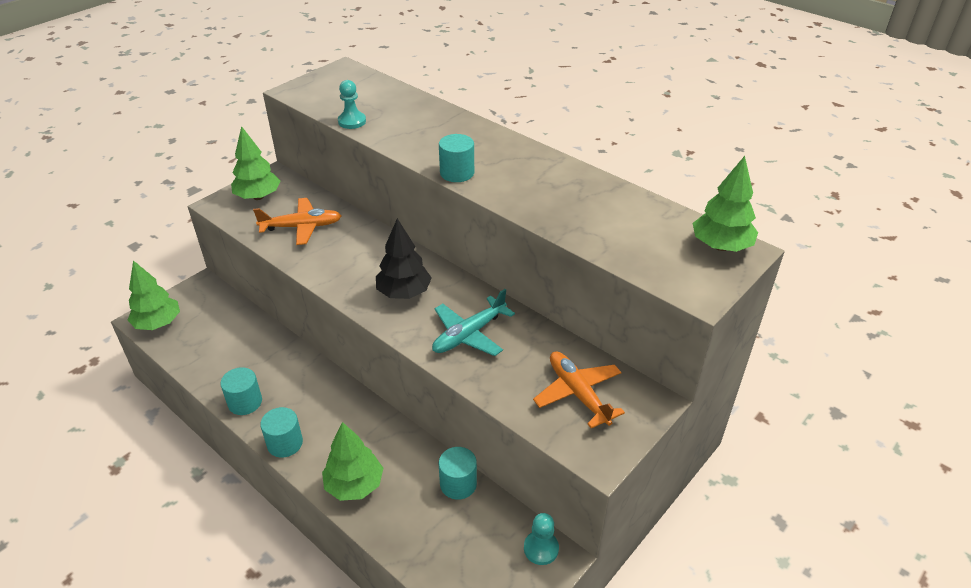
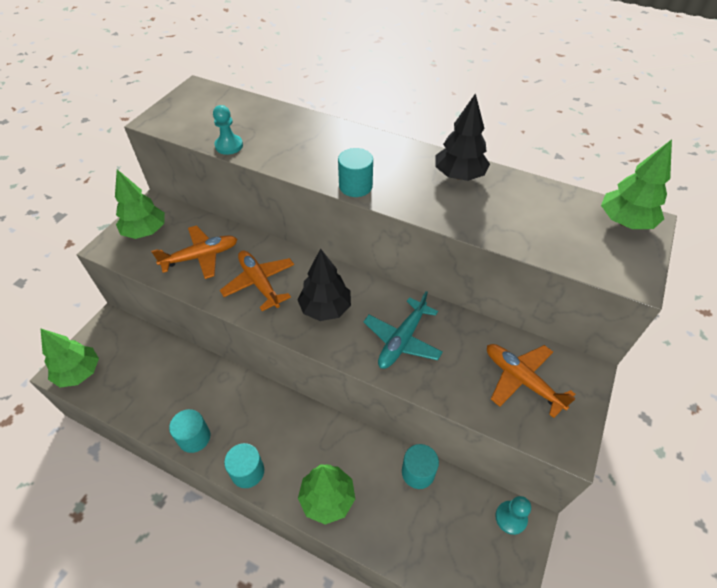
camera: 15 degrees left, 10 degrees up
none -> orange plane [220,250,294,311]
none -> black tree [435,93,490,181]

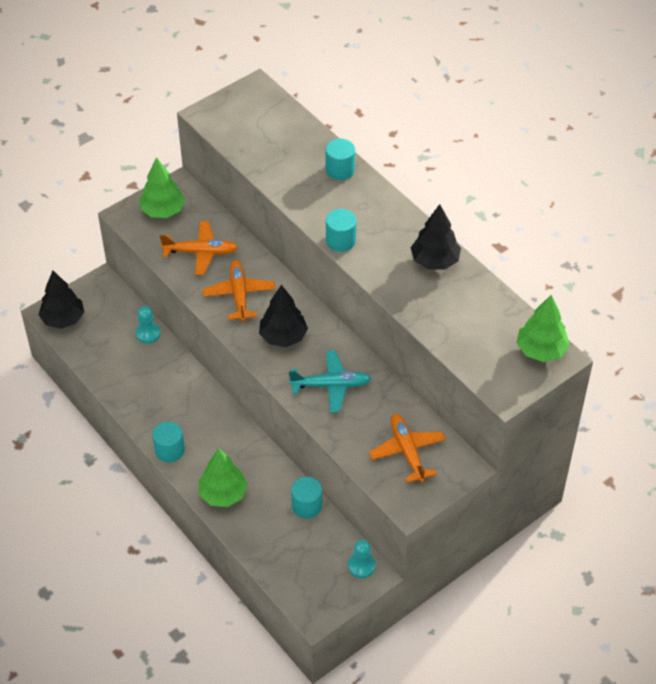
camera: 25 degrees right, 0 degrees up
green tree [41,329,99,388] -> black tree [39,271,84,329]
turquoise cylinder [169,409,210,453] -> turquoise cylinder moved to [326,139,355,180]
turquoise pawn [213,105,243,155] -> turquoise pawn moved to [136,306,161,344]
turquoise plane [363,291,443,369] -> turquoise plane turned 150 degrees counterclockwise [289,351,371,412]

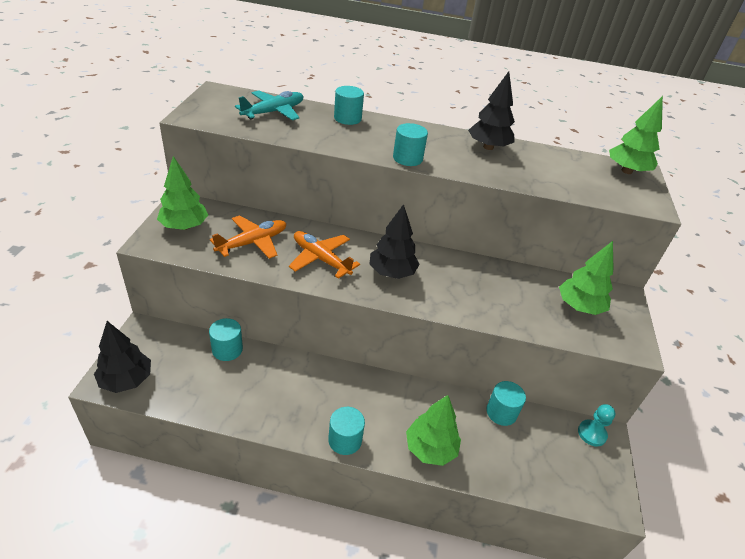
camera: 45 degrees left, 10 degrees down
turquoise pawn [136,306,161,344] -> turquoise cylinder [209,318,243,361]
turquoise plane [289,351,371,412] -> turquoise plane moved to [235,90,303,120]
orange plane [369,414,446,483] -> green tree [559,241,613,315]

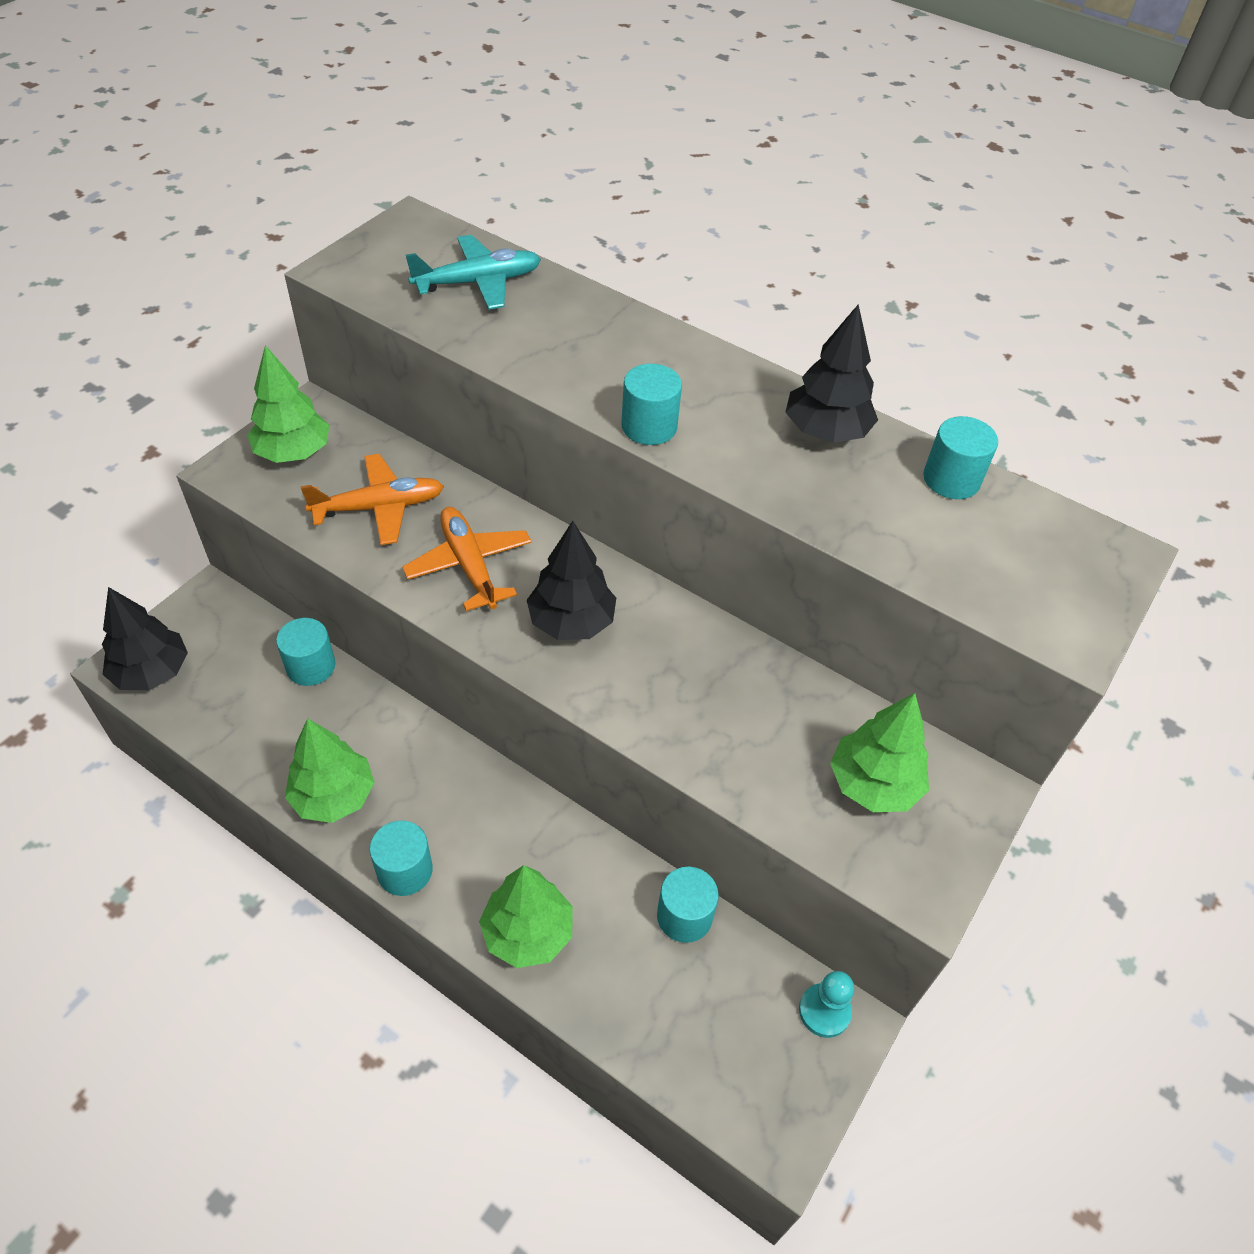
camera: 25 degrees right, 10 degrees up
turquoise cylinder [334,86,364,125] -> turquoise cylinder moved to [923,416,998,499]
green tree [609,96,663,174] -> green tree moved to [285,718,375,823]

